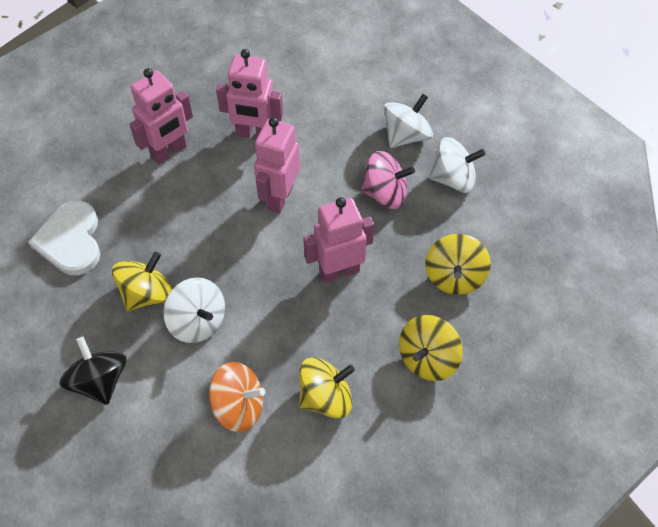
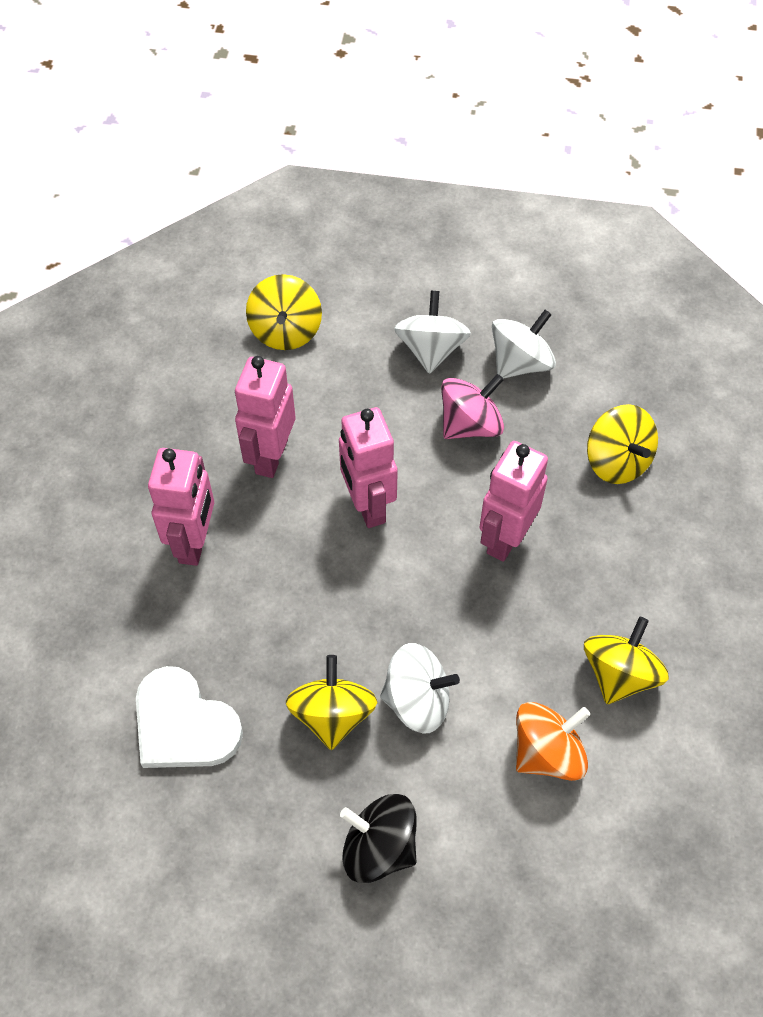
camera: 40 degrees left, 0 degrees up
pink robot [216,49,283,138] -> pink robot turned 135 degrees clockwise [235,356,296,478]
yellow spinning top [399,315,462,381] -> yellow spinning top moved to [246,274,322,350]

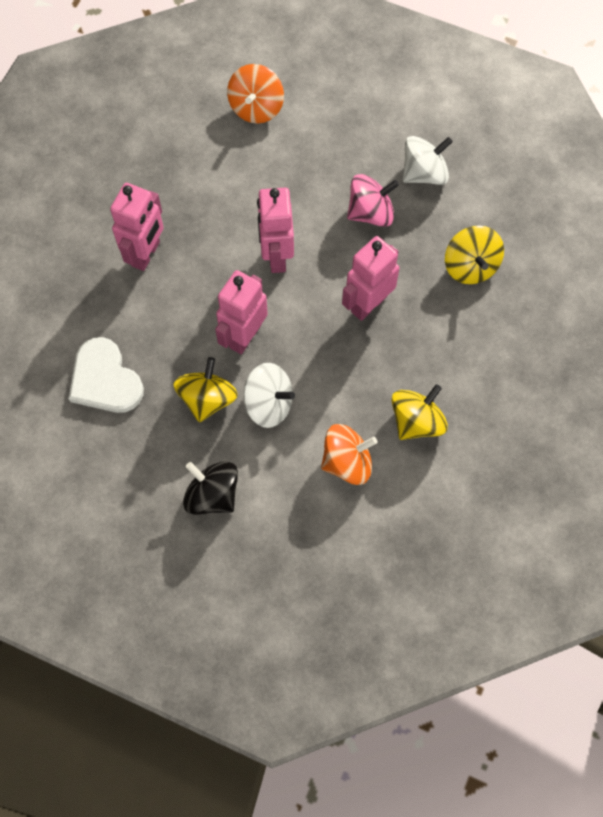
camera: 15 degrees right, 10 degrees up
pink robot [235,356,296,478] -> pink robot moved to [215,270,268,354]
yellow spinning top [246,274,322,350] -> orange spinning top [227,64,284,124]
white spinning top [394,291,471,374] -> none

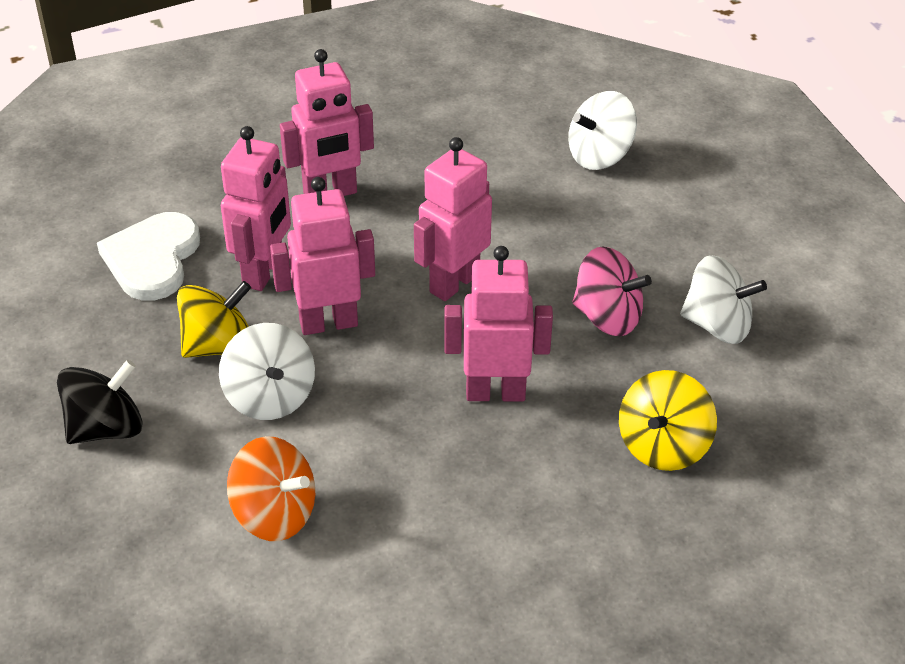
camera: 45 degrees right, 25 degrees down
black spinning top [183,461,238,515] -> black spinning top turned 60 degrees clockwise [57,360,142,444]
orange spinning top [227,64,284,124] -> white spinning top [568,91,637,170]
yellow spinning top [391,384,448,440] -> none
none -> pink robot [221,126,291,291]

